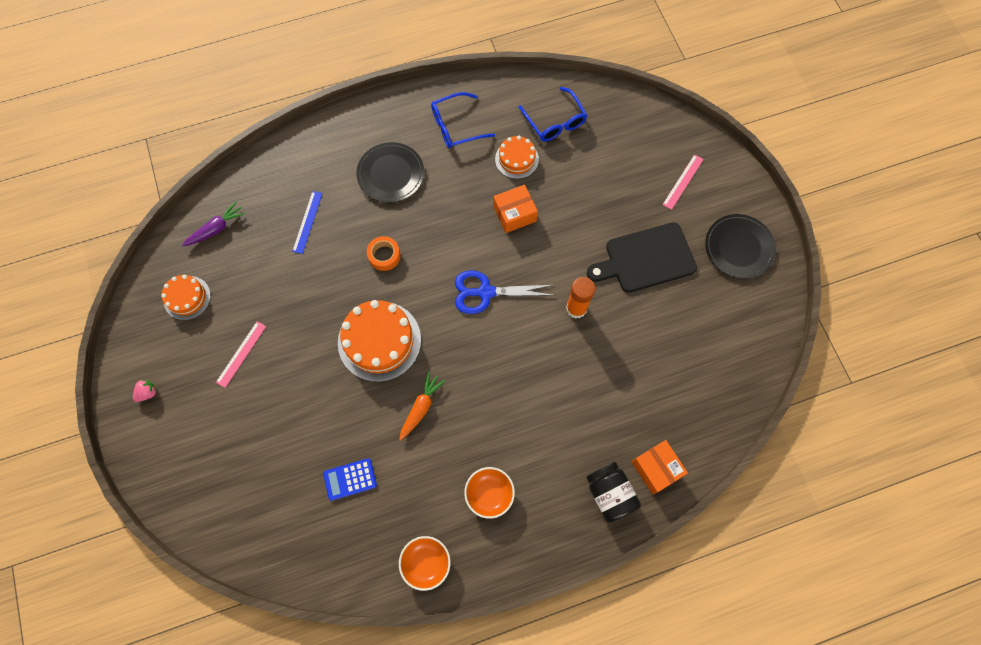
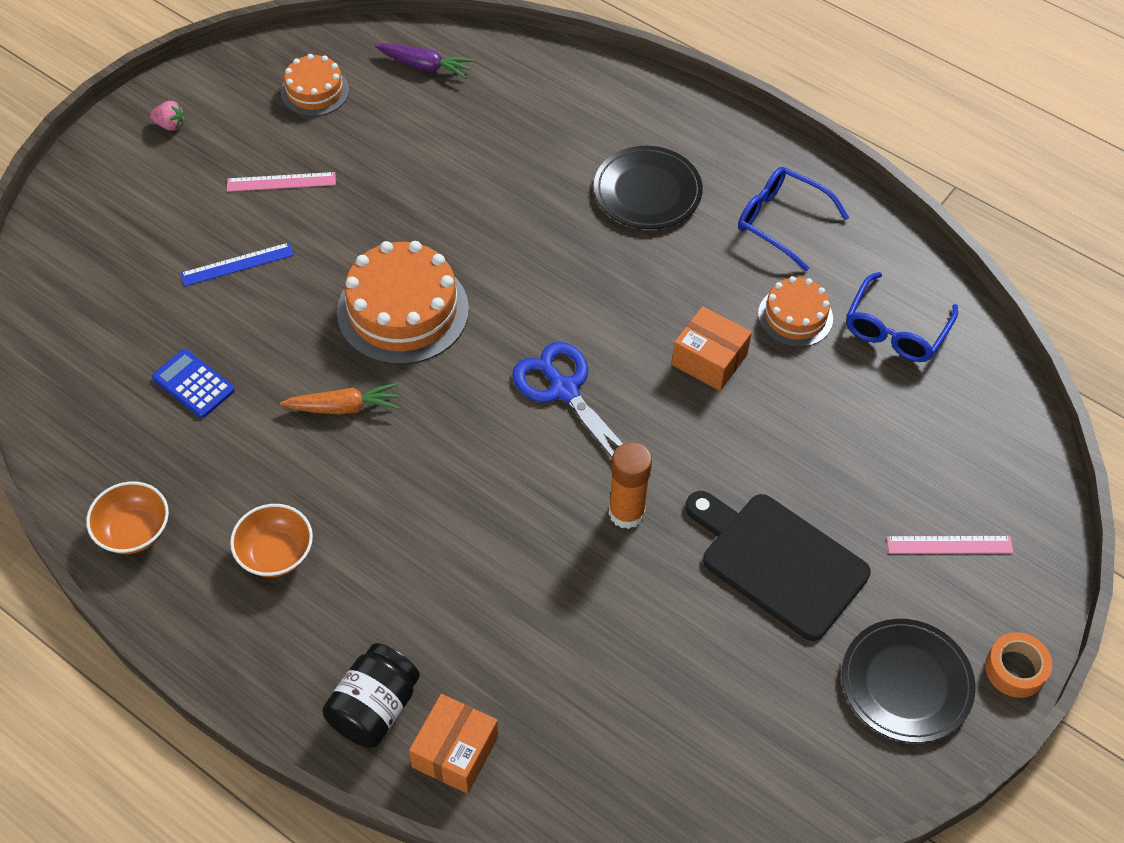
camera: 55 degrees right, 15 degrees down
blue ruler [292,191,323,254] -> blue ruler moved to [180,242,294,286]
orange tape [367,236,401,271] -> orange tape moved to [985,632,1052,698]

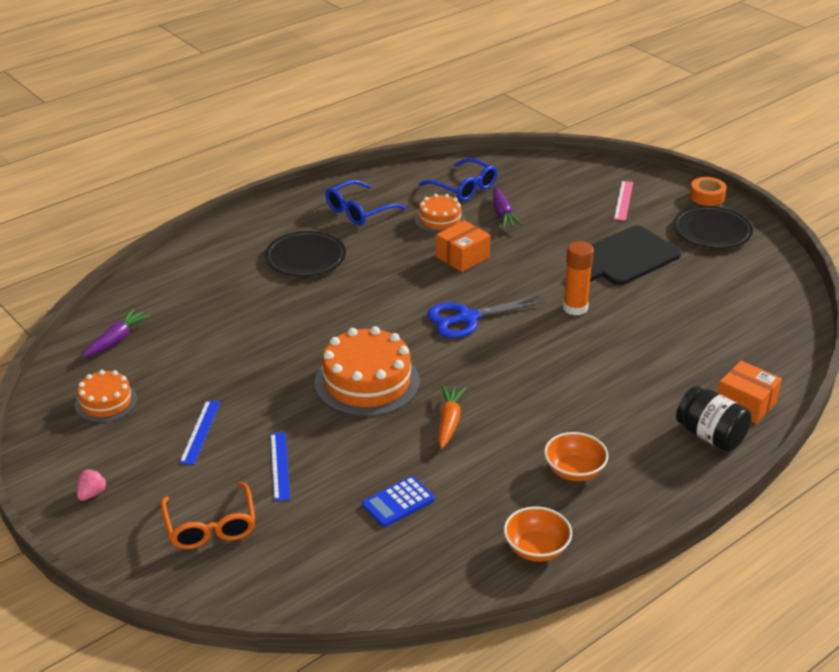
camera: 75 degrees left, 20 degrees down
pink ruler [227,172,336,192] -> blue ruler [179,400,220,465]
none -> orange glasses [161,482,256,549]
none -> purple carrot [493,187,523,228]

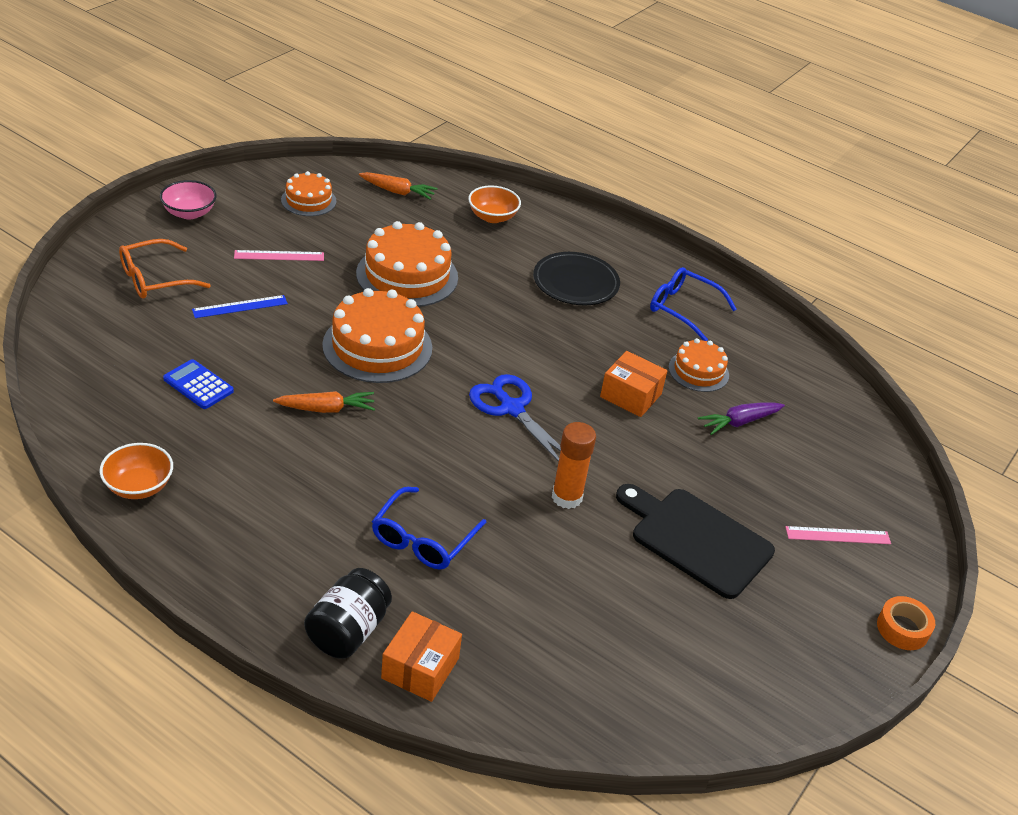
camera: 70 degrees right, 5 degrees up
pink strawberry [77,469,107,501] -> pink bowl [160,180,217,219]
purple carrot [82,308,151,358] -> orange carrot [359,172,438,200]
blue ruler [179,400,220,465] -> pink ruler [234,250,324,261]
blue glasses [419,158,497,201] -> blue glasses moved to [372,487,486,570]
orange bowl [544,432,608,481] -> orange bowl moved to [468,186,521,223]
black plate [673,206,753,249] -> none
none -> orange cake [356,221,458,307]

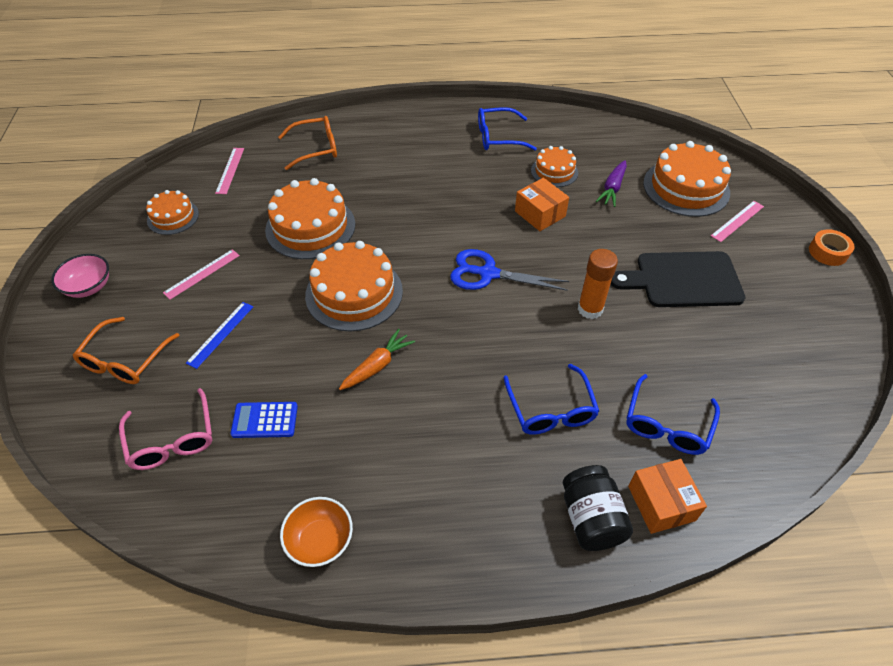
camera: 35 degrees left, 10 degrees up
orange carrot [359,172,438,200] -> pink ruler [215,148,244,194]
orange bowl [468,186,521,223] -> orange glasses [278,116,337,170]
black plate [533,252,620,305] -> none
orange box [600,351,668,417] -> orange box turned 60 degrees clockwise [515,178,569,231]
none -> pink glasses [119,388,212,470]
none -> blue glasses [627,374,720,455]
none -> orange cake [643,141,731,217]

